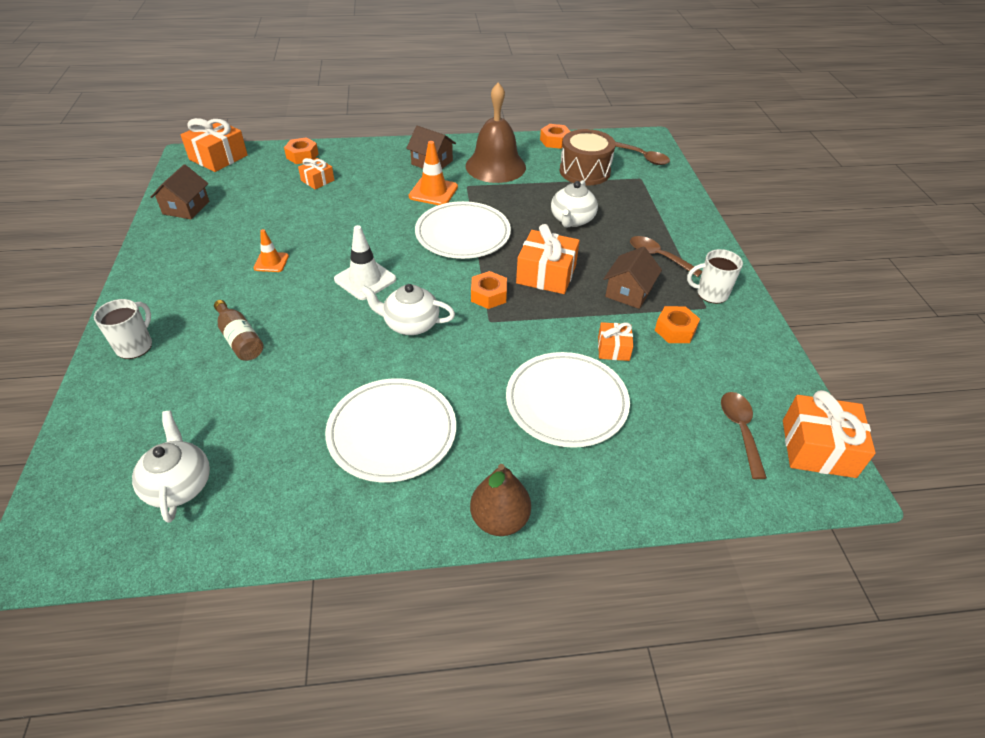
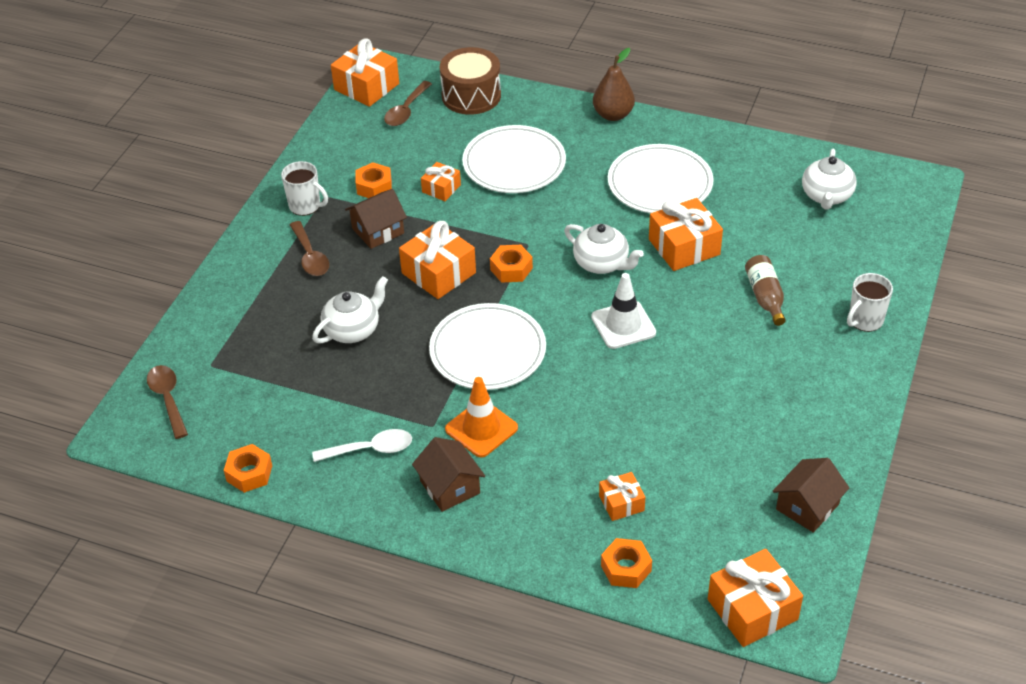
camera: 150 degrees left, 0 degrees up
orange traffic cone [254,229,289,272] -> none
brown bell [466,82,526,183] -> white spoon [312,429,412,462]
brown drum [560,129,615,185] -> brown drum moved to [440,47,501,115]
none -> orange gift [649,198,723,271]

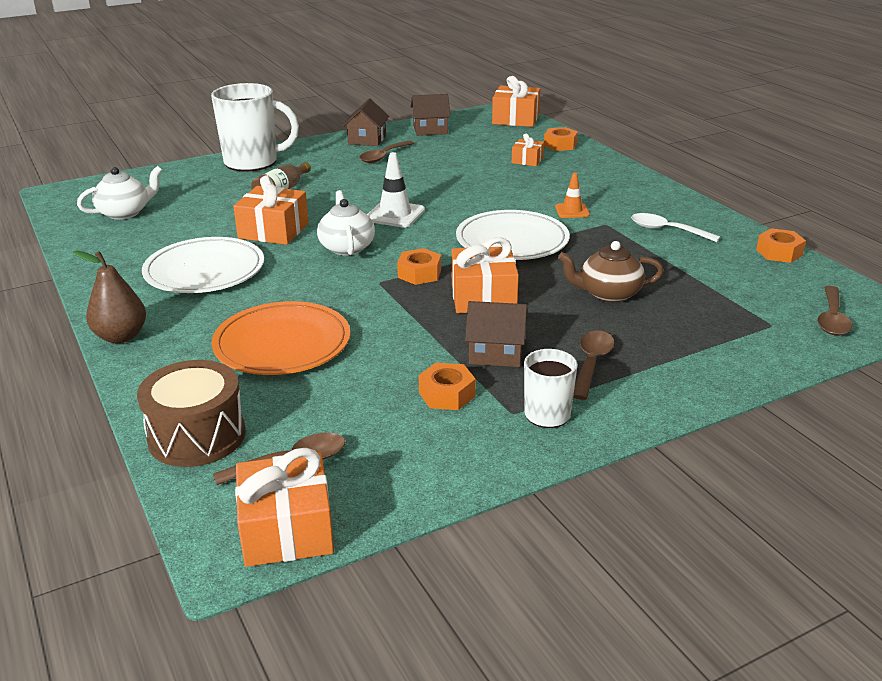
camera: 140 degrees left, 15 degrees down
white teapot [312,276,388,344] -> brown teapot [558,241,664,303]
brown house [412,437,485,512] -> brown house moved to [343,99,389,146]
orange gift [421,162,461,201] -> none
orange traffic cone [445,377,518,458] -> orange traffic cone [555,173,590,218], size x0.63
white plate [462,125,566,193] -> orange plate [212,301,350,375]
white mug [847,273,893,332] -> white mug [211,83,299,172], size x1.86
none -> brown spoon [359,140,414,163]

